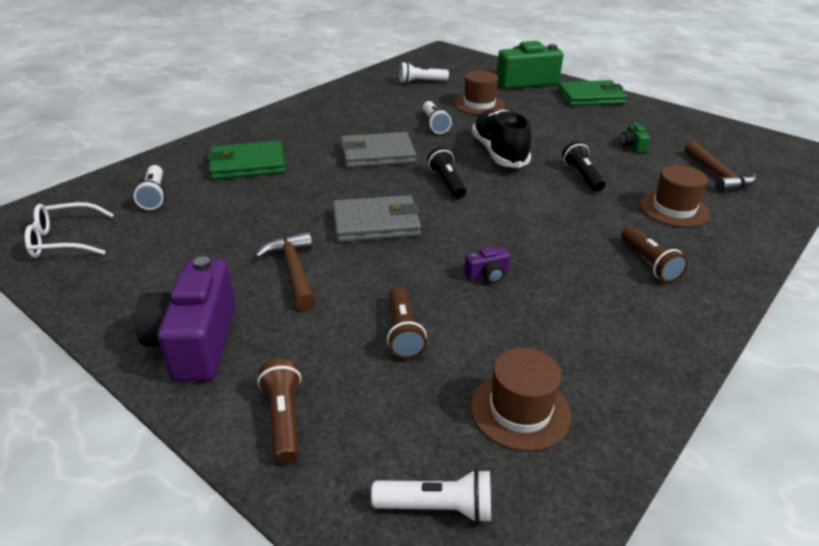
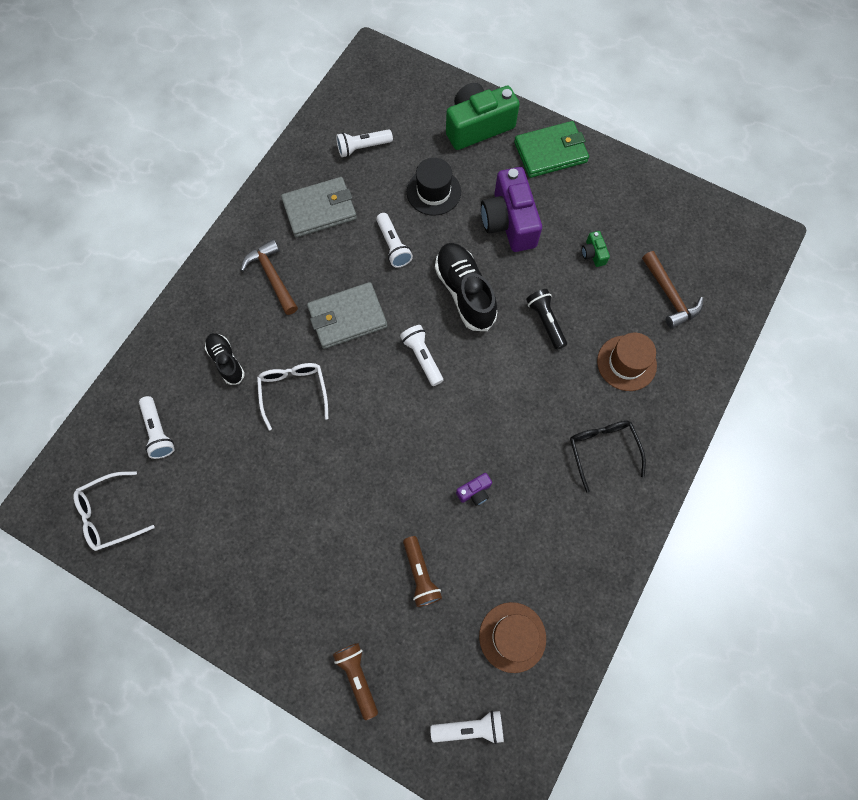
camera: 10 degrees left, 35 degrees up
purple camera [135,256,235,382] -> purple camera moved to [481,167,542,252]
green wallet [207,141,285,180] -> black shoe [205,333,245,385]
brown hammer [255,232,316,310] -> brown hammer moved to [241,239,298,315]
grey wallet [333,195,421,242] -> grey wallet moved to [281,177,357,238]
black flashlight [427,147,466,199] -> white flashlight [400,325,443,386]
brown hat [454,71,505,115] -> black hat [407,158,461,216]
brown flashlight [621,226,688,283] -> black glasses [570,421,646,493]
none -> white glasses [257,363,328,431]

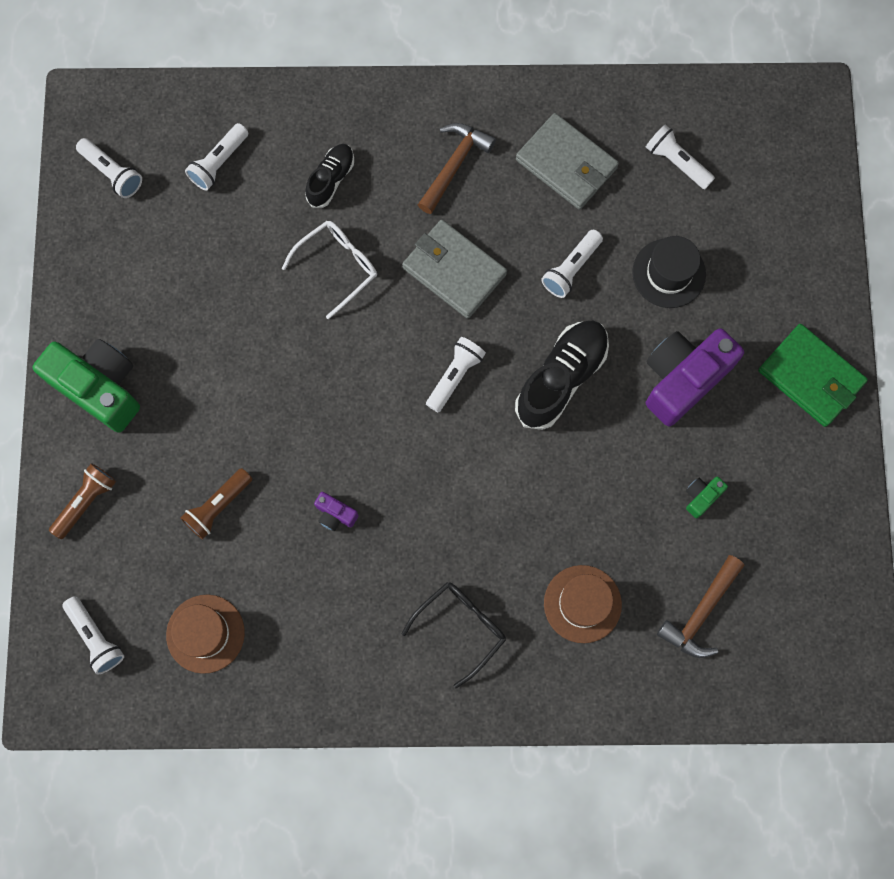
camera: 60 degrees right, 5 degrees up
white glasses [73,471,155,551] -> white flashlight [76,138,142,198]
green camera [446,83,520,150] -> green camera moved to [33,339,140,433]
black flashlight [526,289,567,350] -> none

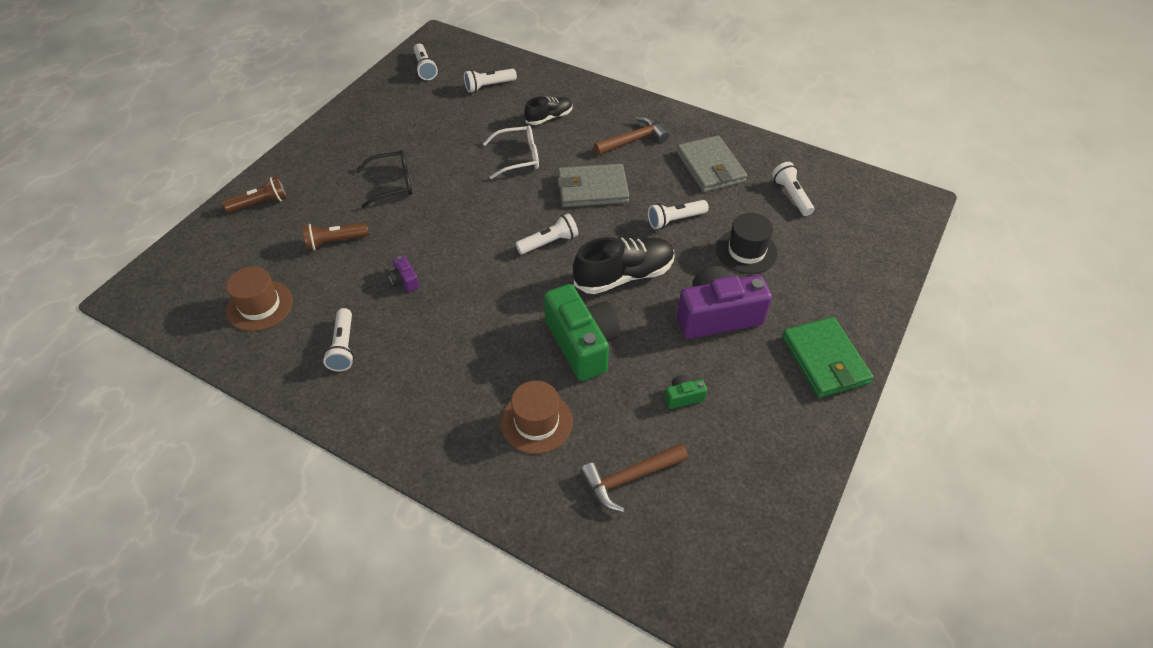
camera: 30 degrees right, 25 degrees down
green camera [33,339,140,433] -> green camera moved to [544,284,621,381]
white flashlight [62,596,124,675] -> white flashlight moved to [323,308,354,371]
grey wallet [402,220,507,319] -> grey wallet turned 75 degrees counterclockwise [557,164,629,207]
black glasses [402,582,506,688] -> black glasses moved to [356,150,412,208]

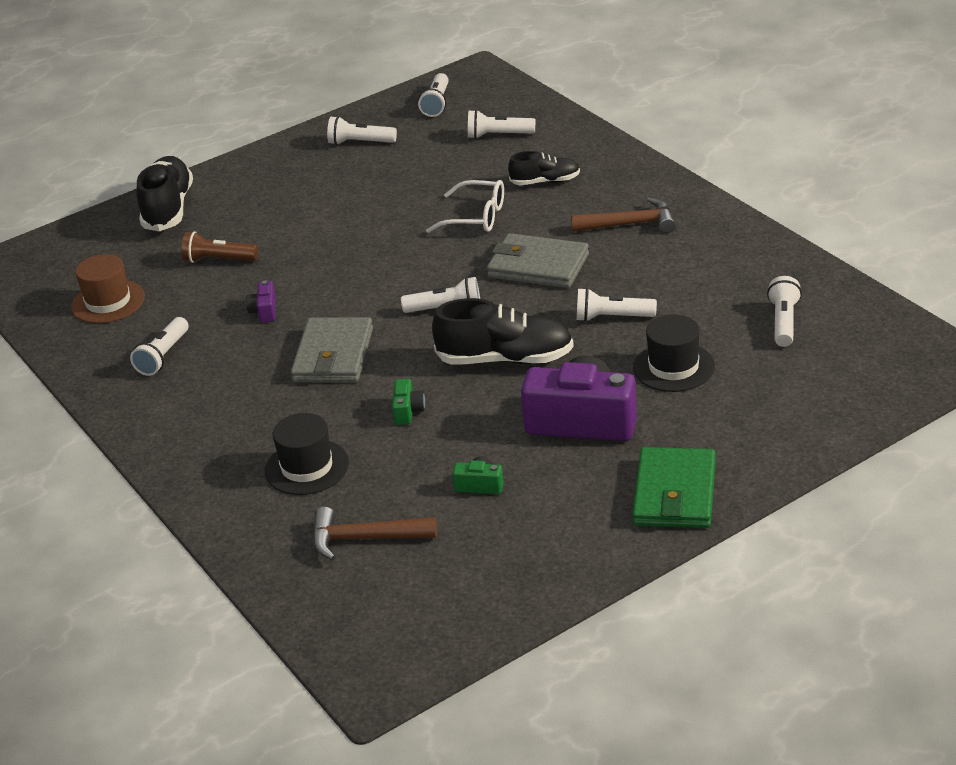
camera: 30 degrees right, 15 degrees down
brown flashlight [222,176,287,213] -> black shoe [137,156,193,232]
black glasses [356,150,412,208] -> none
brown hat [501,381,573,454] -> black hat [265,413,349,495]
green camera [544,284,621,381] -> green camera [392,379,425,425], size x0.43
grey wallet [677,135,747,192] -> grey wallet moved to [291,317,373,382]
none -> white flashlight [327,116,397,145]

